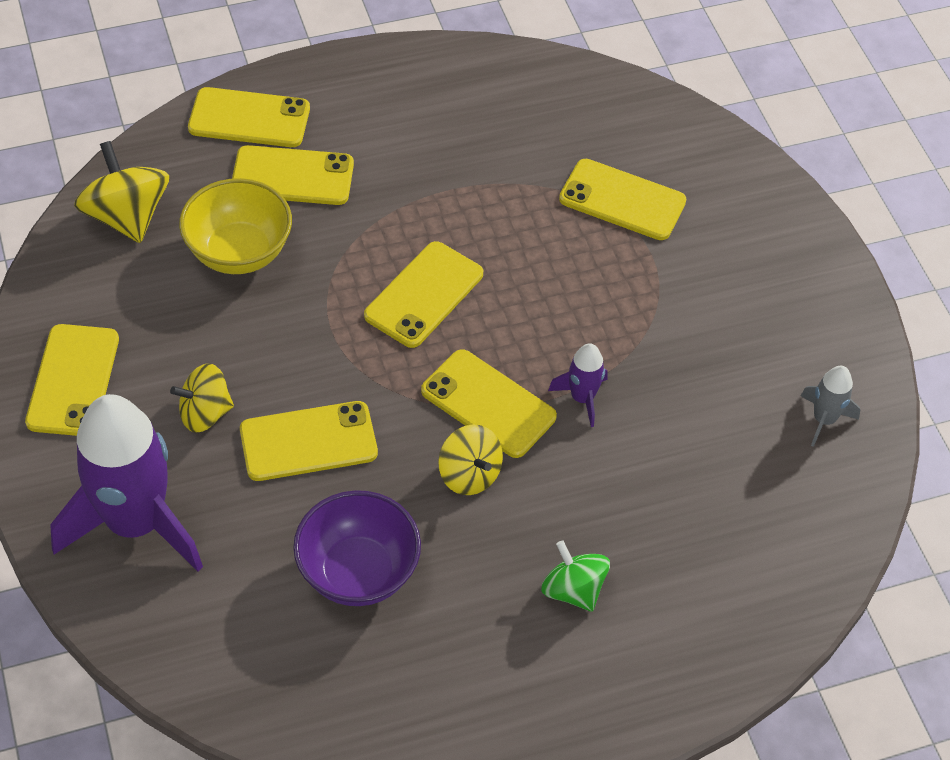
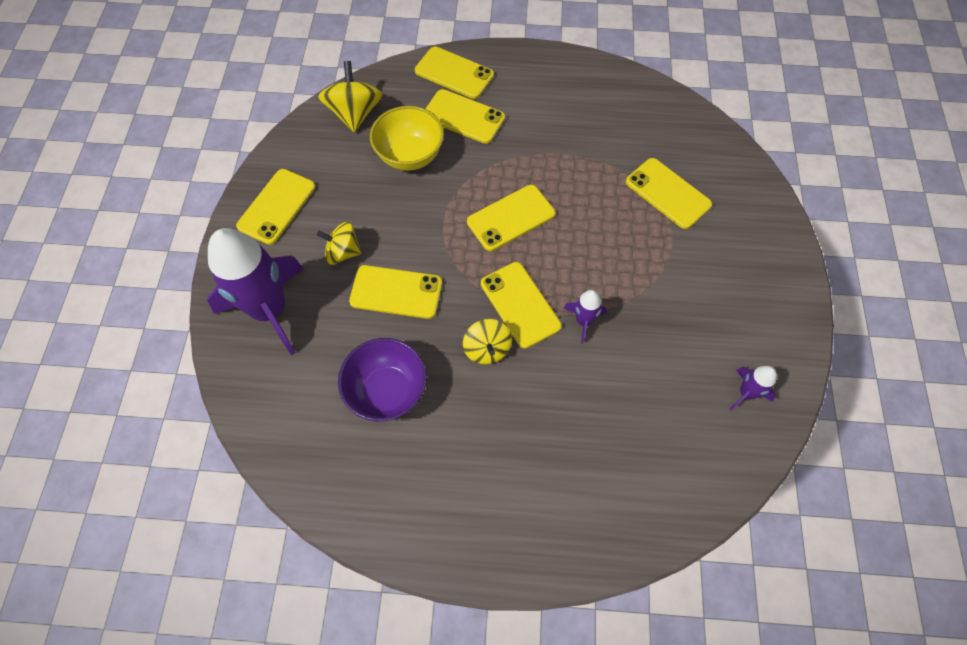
camera: 25 degrees right, 10 degrees up
green spinning top [541,540,610,612] -> none
grey rocket [801,366,860,447] -> purple rocket [730,366,777,410]

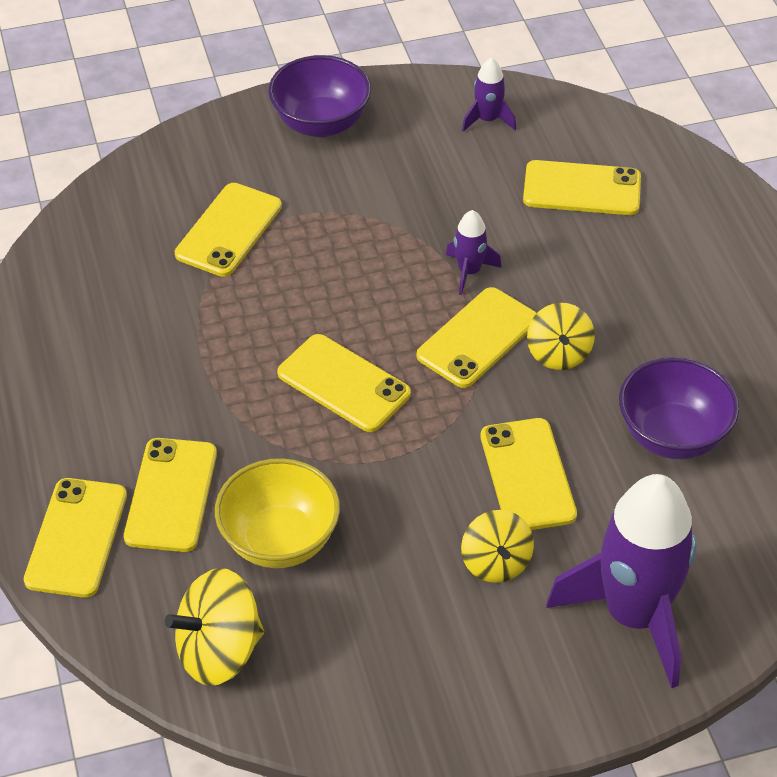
camera: 110 degrees left, 15 degrees down
yellow phone [236,169,315,245] -> yellow phone moved to [523,160,641,215]
yellow spinning top [463,319,512,364] -> yellow spinning top turned 120 degrees clockwise [527,303,595,370]
none -> purple bowl [269,55,371,137]

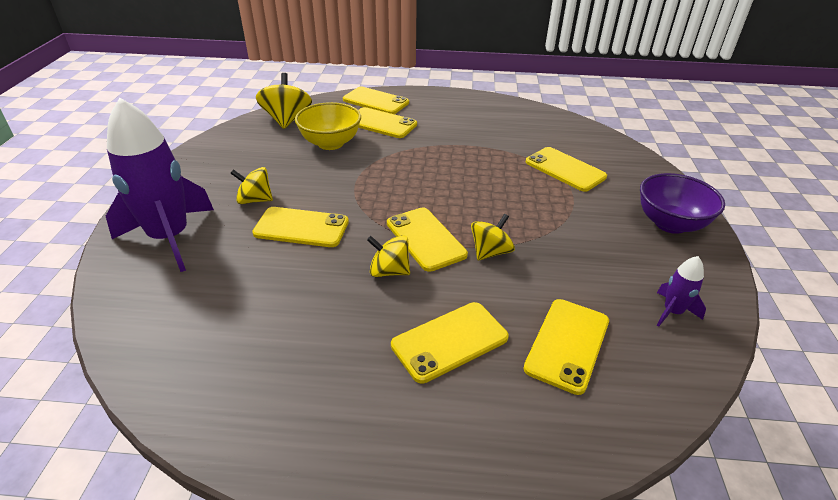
camera: 110 degrees right, 10 degrees down
yellow phone [277,334,411,432] -> yellow phone moved to [391,302,509,383]
purple rocket [446,210,502,295] -> yellow spinning top [471,214,515,260]
purple bowl [619,357,739,459] -> none

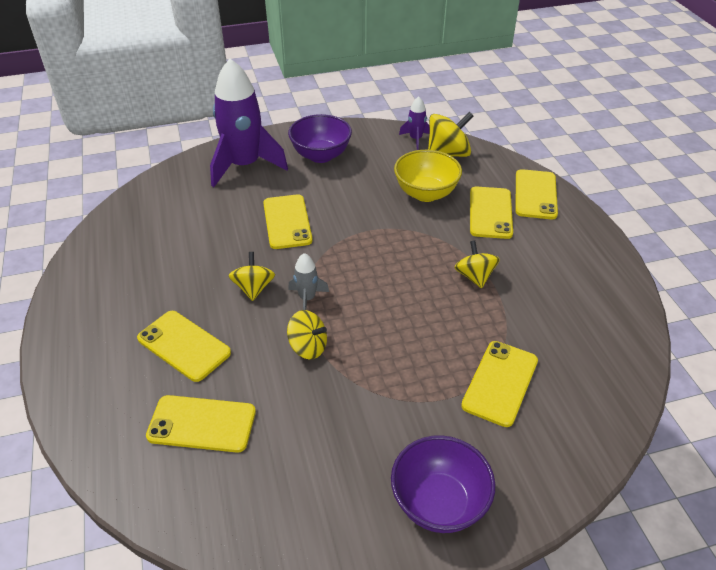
camera: 70 degrees right, 5 degrees up
yellow spinning top [230,167,273,204] -> yellow spinning top moved to [454,240,500,288]
yellow phone [387,208,468,272] -> grey rocket [288,253,329,310]
purple rocket [657,256,706,327] -> purple rocket moved to [399,97,429,150]
none -> purple bowl [288,114,352,163]

